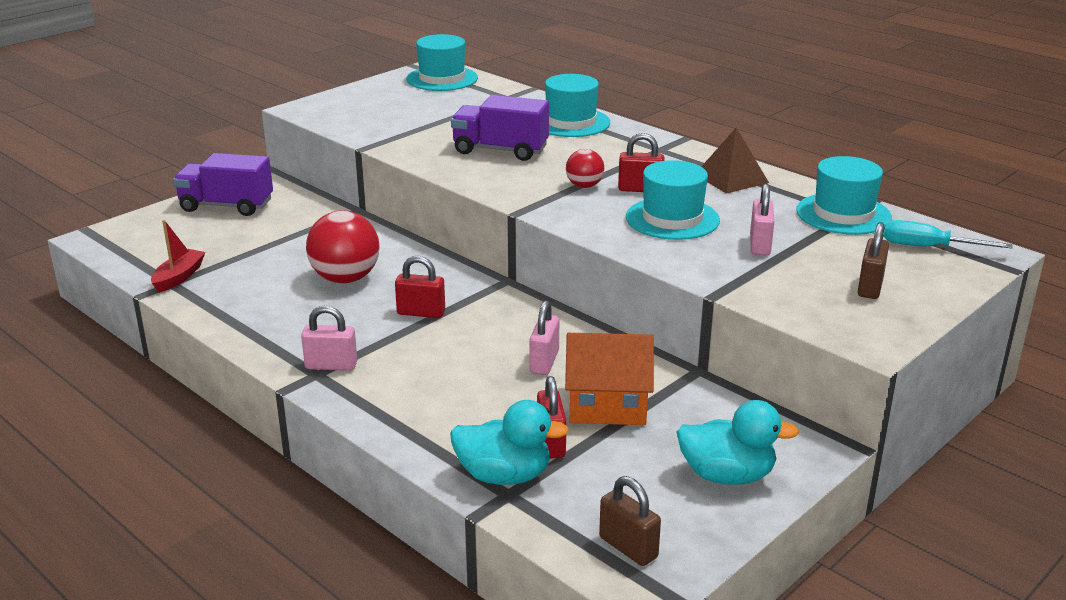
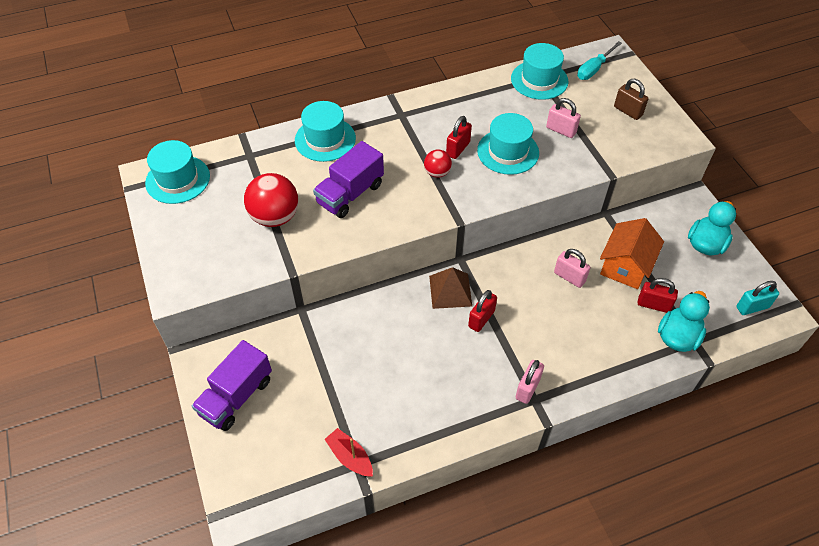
camera: 65 degrees left, 25 degrees up
red ball [306,210,380,283] -> red ball moved to [244,173,298,227]
brown padlock [599,476,661,566] -> turquoise padlock [736,281,779,315]
brown pyramid [701,128,769,194] -> brown pyramid moved to [429,267,472,309]

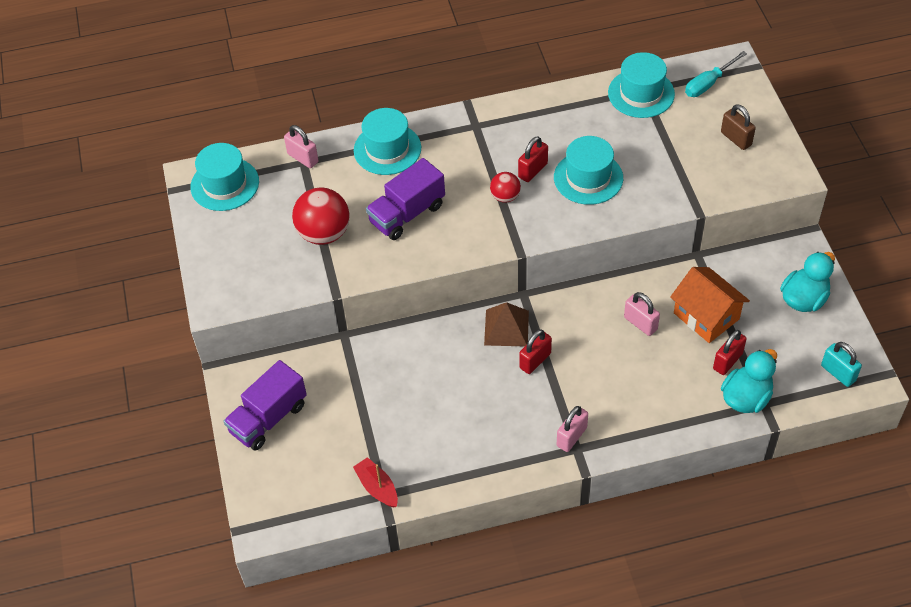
camera: 10 degrees right, 0 degrees up
pink padlock [546,98,581,138] -> pink padlock moved to [284,125,319,168]
orange house [600,218,664,289] -> orange house turned 75 degrees counterclockwise [670,267,750,343]
red padlock [638,278,678,313] -> red padlock turned 75 degrees counterclockwise [713,330,746,375]
turquoise padlock [736,281,779,315] -> turquoise padlock turned 60 degrees clockwise [821,342,862,387]

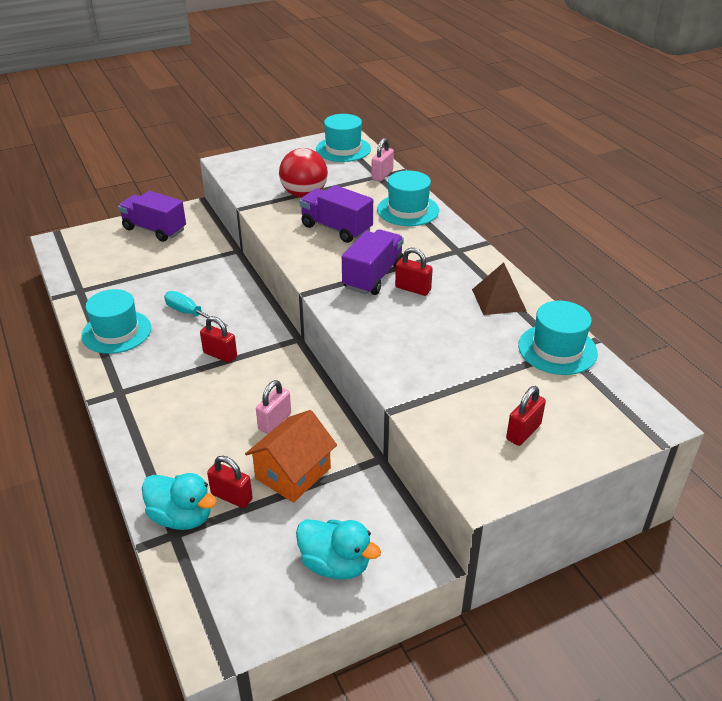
camera: 75 degrees right, 15 degrees down
red boat [353,457,398,508] -> none
brown pyramid [484,302,529,346] -> brown pyramid moved to [472,262,526,315]
red ball [490,172,521,203] -> purple truck [342,229,404,295]
turquoise hat [554,136,623,205] -> turquoise hat moved to [81,289,151,354]
pink padlock [557,406,588,452] -> none
turquoise screwdriver [685,51,747,97] -> turquoise screwdriver moved to [164,291,228,327]
brown padlock [721,104,756,150] -> red padlock [506,386,546,446]
turquoise padlock [821,342,862,387] -> none

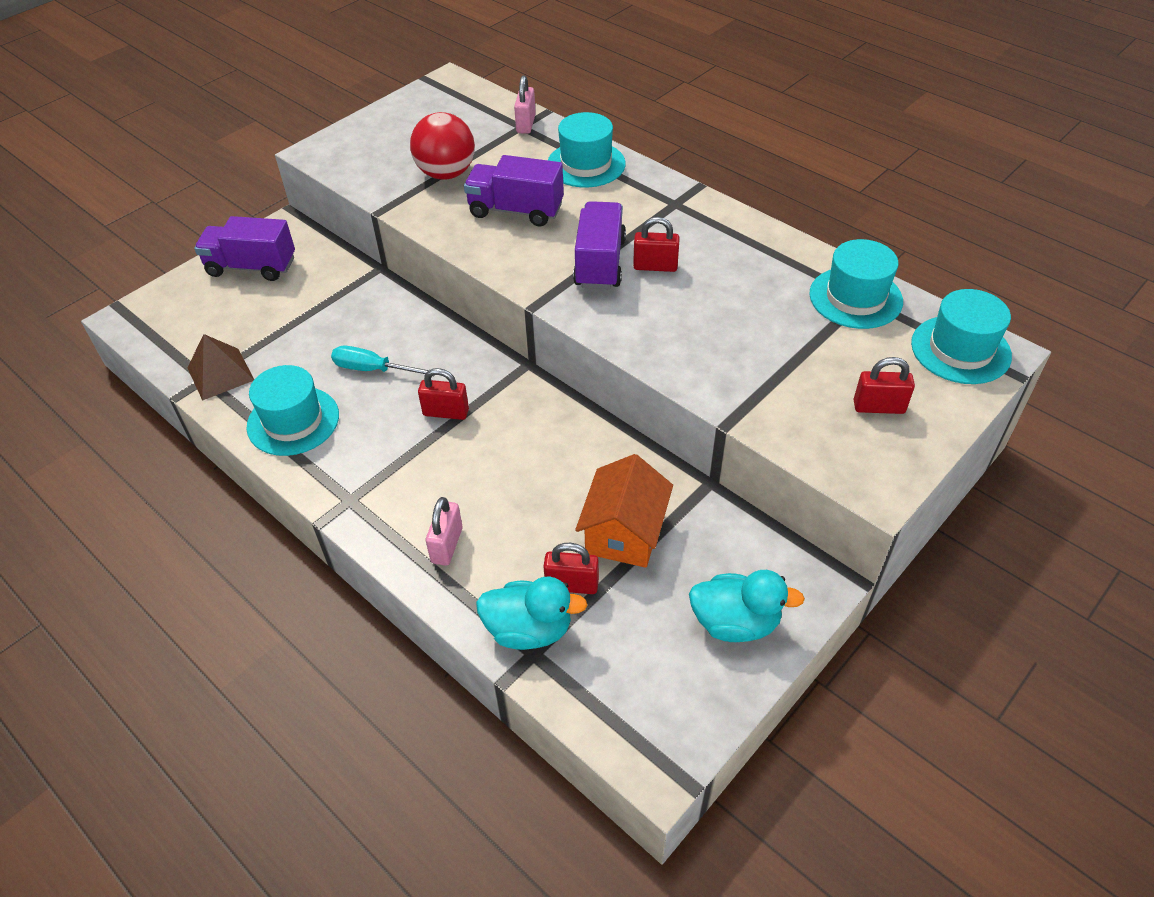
camera: 20 degrees left, 10 degrees up
pink padlock [256,380,291,434] -> pink padlock moved to [426,497,463,566]
turquoise hat [316,114,371,162] -> turquoise hat moved to [911,289,1012,384]
brown pyramid [472,262,526,315] -> brown pyramid moved to [188,334,254,401]
red padlock [506,386,546,446] -> red padlock turned 75 degrees clockwise [854,357,915,414]

